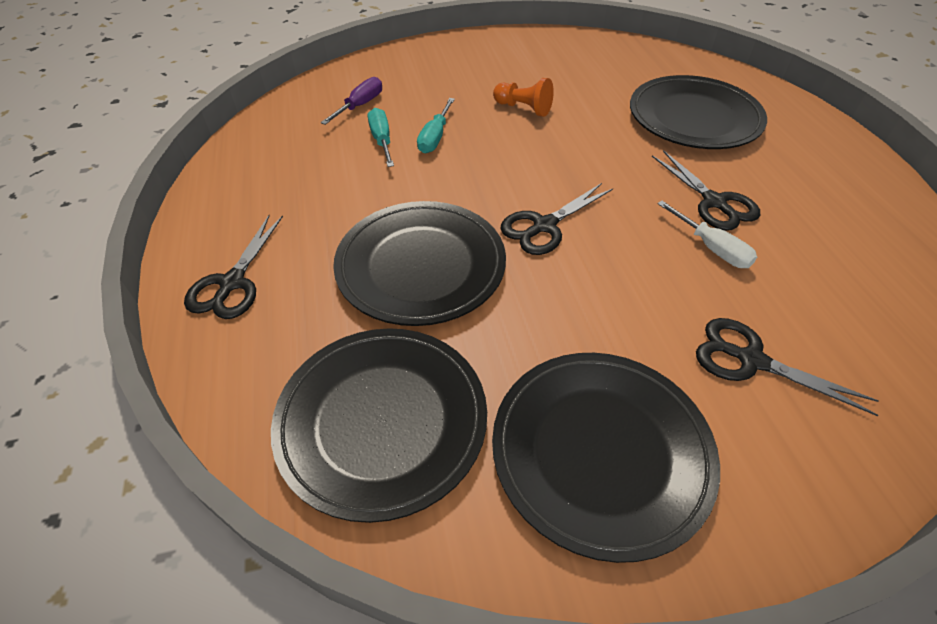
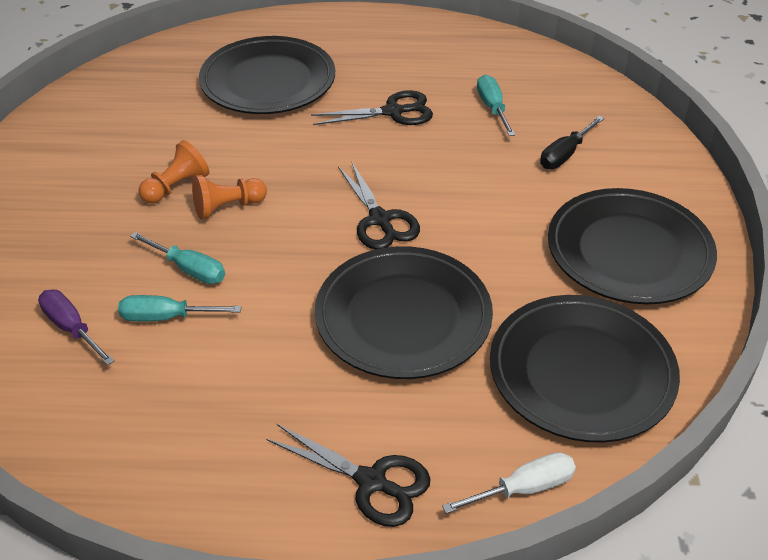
camera: 75 degrees left, 5 degrees down
white screwdriver [657,201,757,268] -> white screwdriver moved to [442,452,576,514]
black scissors [696,318,879,416] -> black screwdriver [540,116,604,169]
none -> orange pawn [192,175,267,219]
none -> turquoise screwdriver [477,75,515,136]

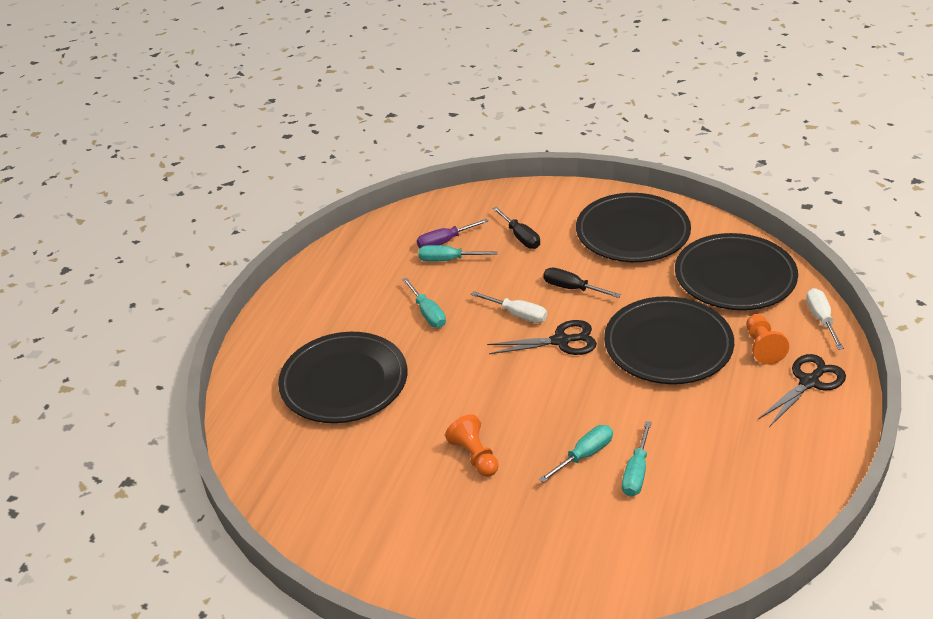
camera: 70 degrees left, 5 degrees down
purple screwdriver [38,290,114,366] -> purple screwdriver moved to [417,219,489,248]
orange pawn [192,175,267,219] -> orange pawn moved to [746,314,789,365]
black scissors [311,90,433,125] -> turquoise screwdriver [402,278,446,328]
none -> white screwdriver [471,291,547,323]
none -> black screwdriver [543,268,621,298]

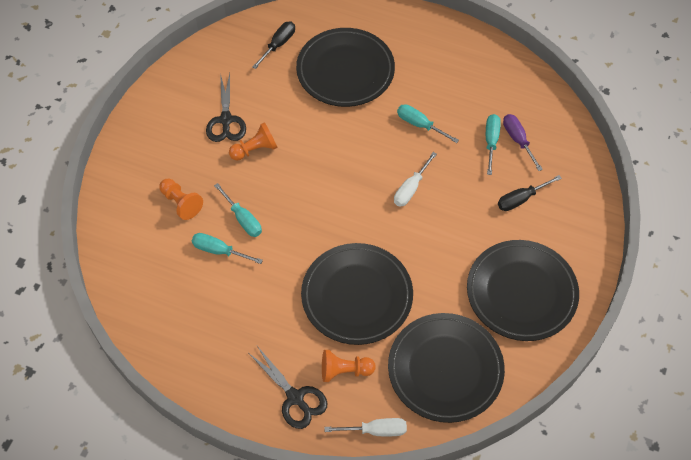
camera: 90 degrees right, 20 degrees up
turquoise screwdriver [402,278,446,328] -> turquoise screwdriver turned 60 degrees clockwise [397,104,459,143]
black scissors [487,320,597,355] -> black scissors moved to [206,73,246,142]
black screwdriver [543,268,621,298] -> black screwdriver moved to [252,22,295,69]
none -> orange pawn [159,179,203,220]

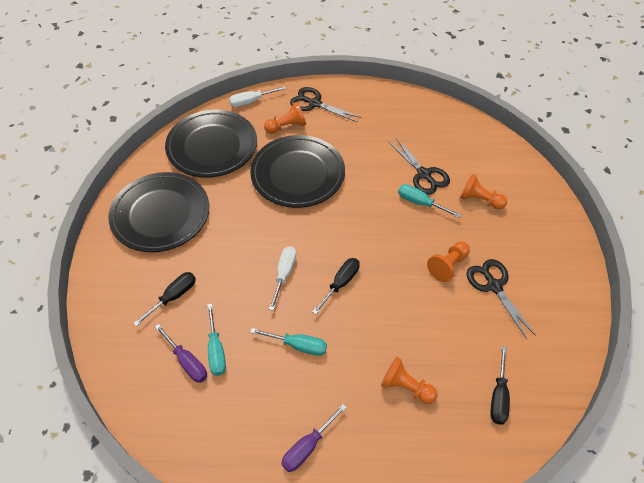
camera: 160 degrees right, 5 degrees down
turquoise screwdriver [192,233,263,264] -> black scissors [388,138,450,195]
black plate [296,28,395,107] -> orange pawn [381,357,437,404]
none -> purple screwdriver [281,404,347,472]
none -> black screwdriver [312,258,360,314]

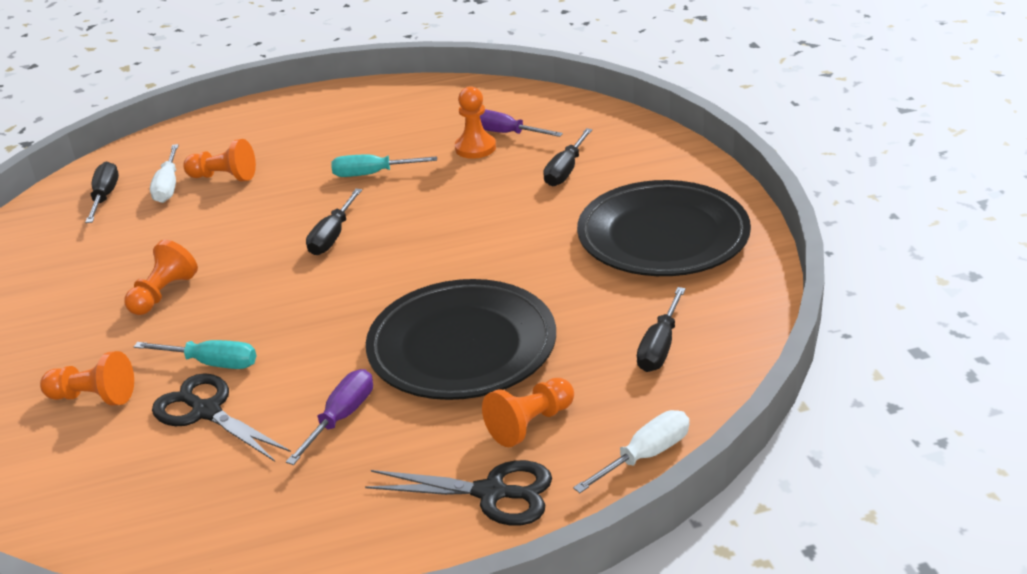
camera: 165 degrees right, 20 degrees down
black plate [165,110,257,177] -> black screwdriver [637,287,686,372]
turquoise screwdriver [207,304,226,376] -> orange pawn [455,86,496,159]
white screwdriver [269,246,296,311] -> white screwdriver moved to [150,144,179,203]
purple screwdriver [281,404,347,472] -> purple screwdriver moved to [286,369,373,465]
black scissors [467,259,536,339] -> none

